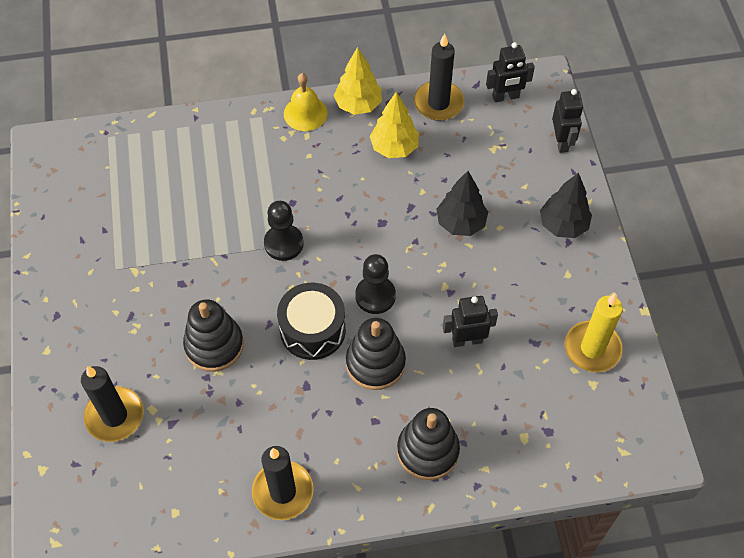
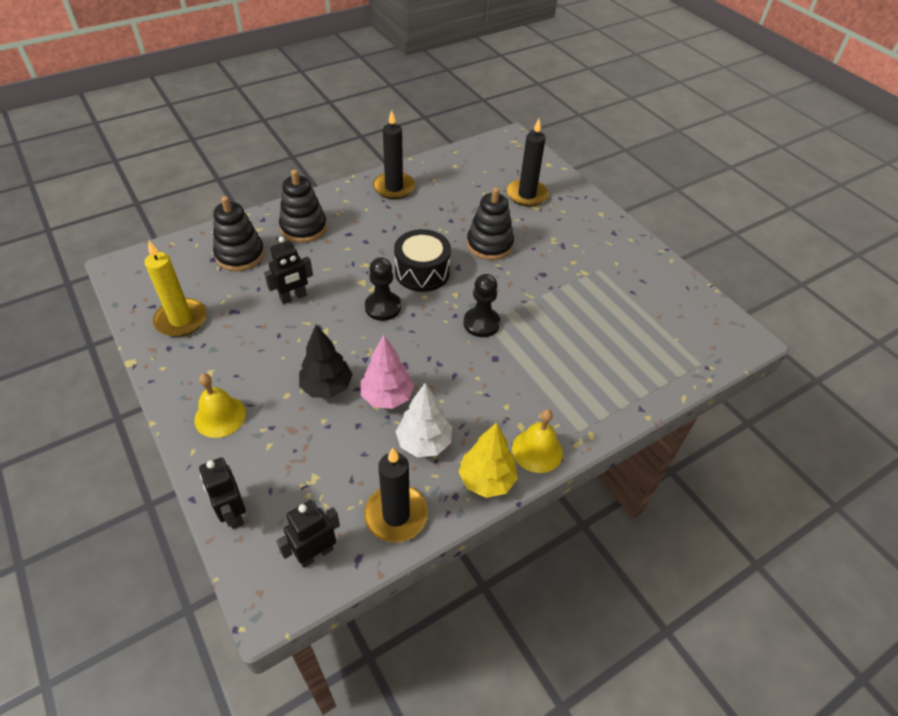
camera: 155 degrees right, 10 degrees down
black stacking toy [346,318,406,390] -> black stacking toy moved to [213,196,265,271]
yellow tree [370,92,419,158] -> white tree [396,383,452,457]
black tree [540,173,592,238] -> yellow bell [194,373,246,438]
none -> pink tree [361,335,414,409]

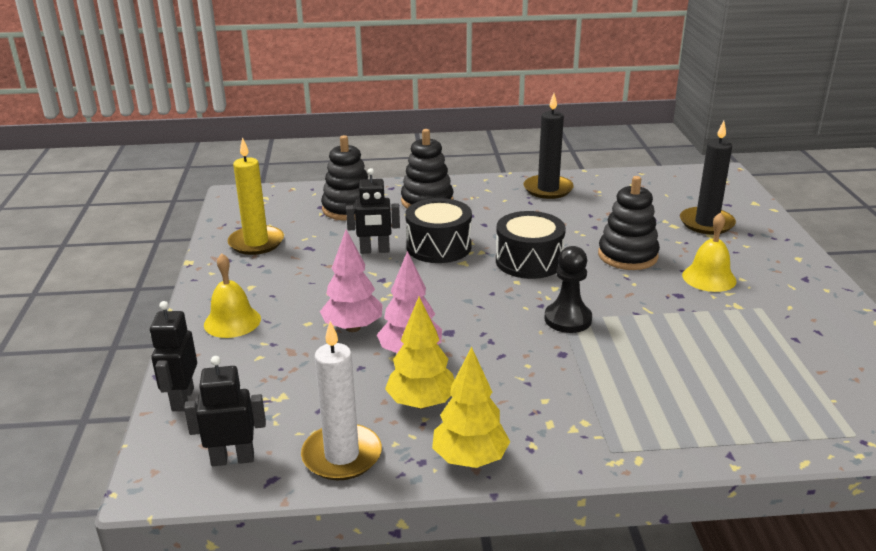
camera: 30 degrees right, 20 degrees down
black tree [299,325,353,398] -> pink tree [320,230,383,332]
black candle [364,448,428,543] -> white candle [301,321,382,480]
black pawn [365,257,401,321] -> none
white tree [396,383,452,457] -> yellow tree [385,297,455,409]
yellow bell [512,409,563,473] -> yellow bell moved to [682,212,737,292]
none -> black drum [405,198,472,263]

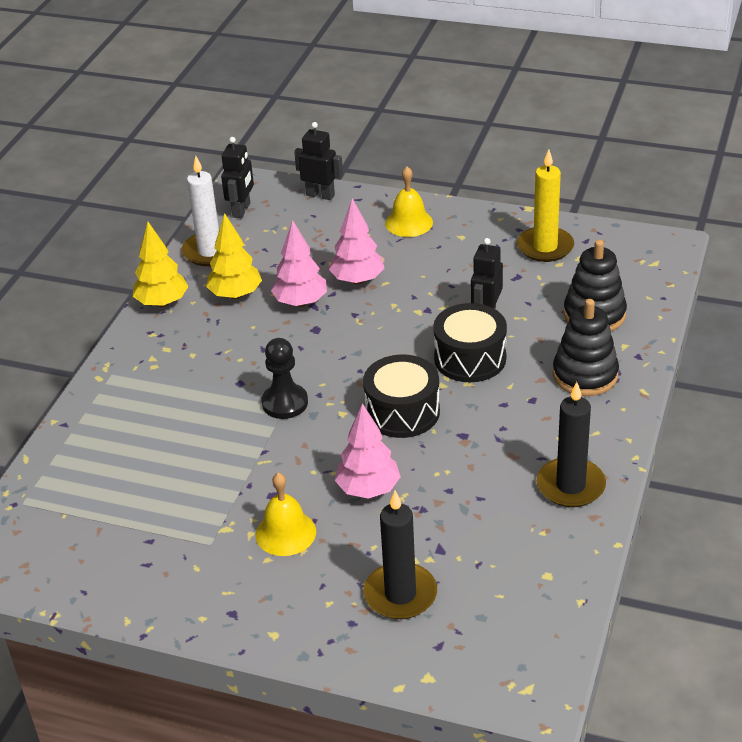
camera: 115 degrees right, 10 degrees up
black stacking toy [598,176,660,270] -> pink tree [335,403,401,499]

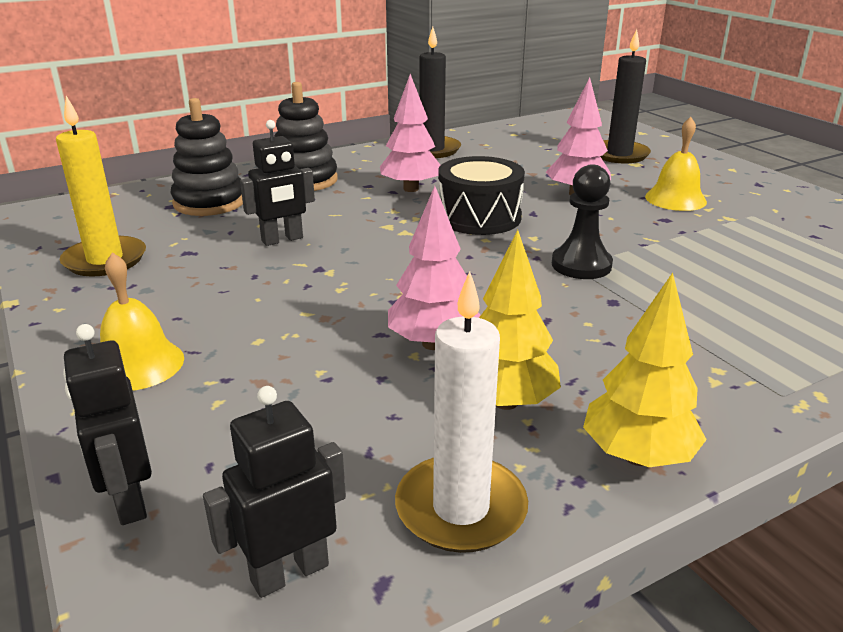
camera: 140 degrees left, 10 degrees down
pink tree [329,198,384,284] -> pink tree moved to [380,74,440,192]
black drum [433,303,507,382] -> none

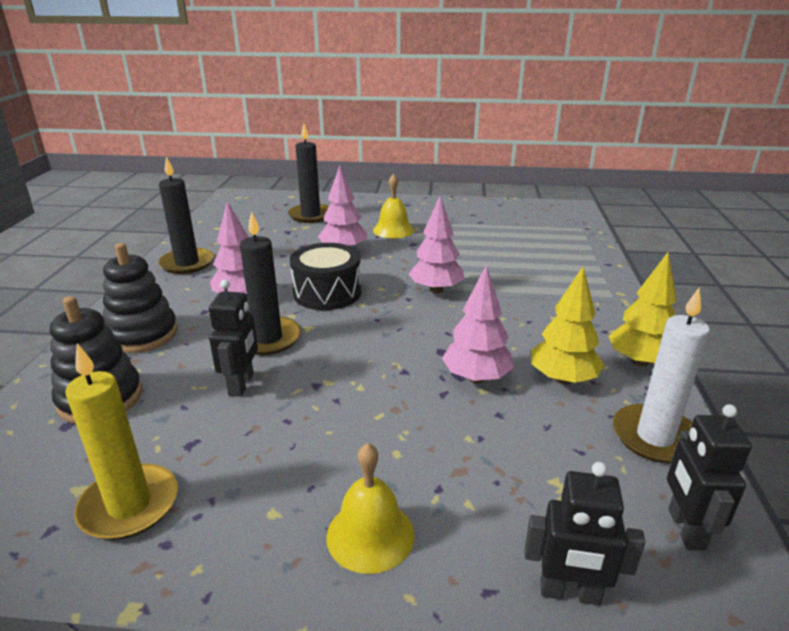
camera: 55 degrees left, 0 degrees up
black pawn [552,164,613,279] -> pink tree [409,196,464,294]
none -> black candle [240,211,301,355]

